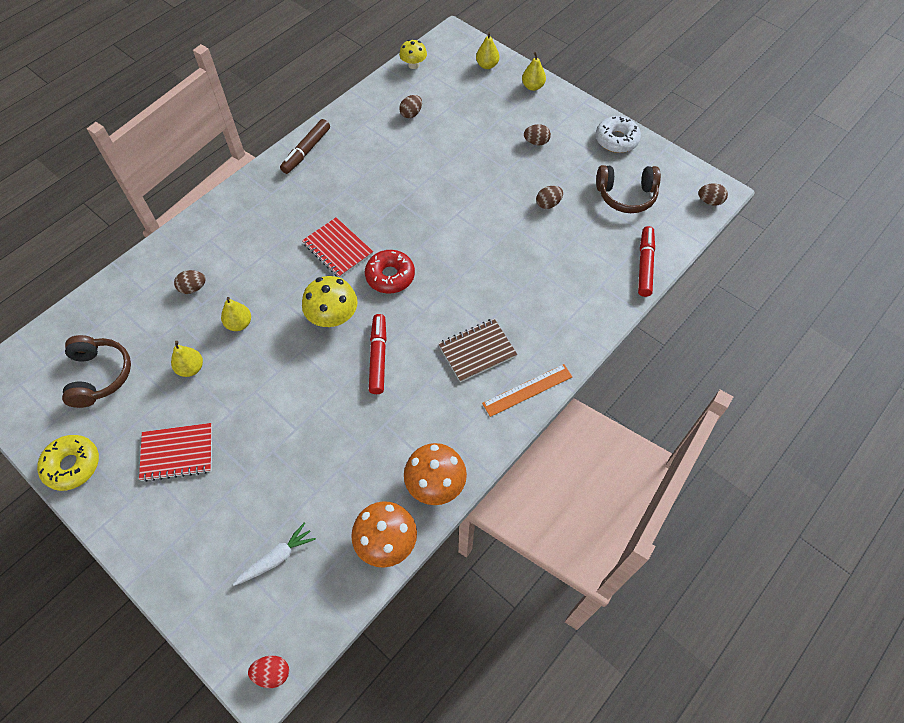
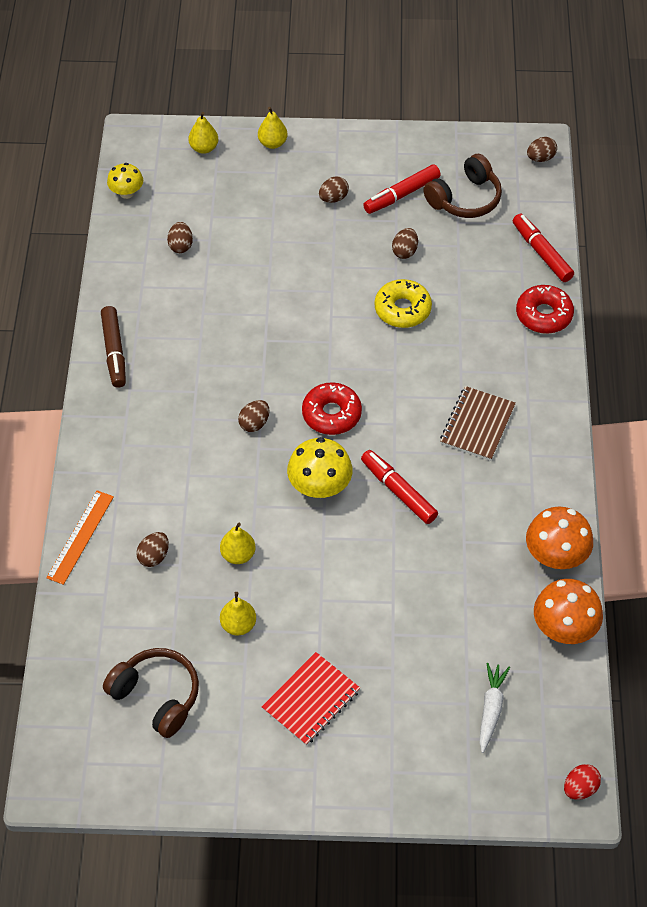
camera: 40 degrees left, 5 degrees down
yellow donut [37,435,99,491] -> yellow donut moved to [375,279,432,328]
red notebook [302,218,373,278] -> brown egg [238,400,269,432]
orange ruler [482,364,573,417] -> orange ruler moved to [46,490,114,585]
white donut [596,116,641,153] -> none
none -> red marker [363,164,441,214]
none -> red donut [516,285,574,334]

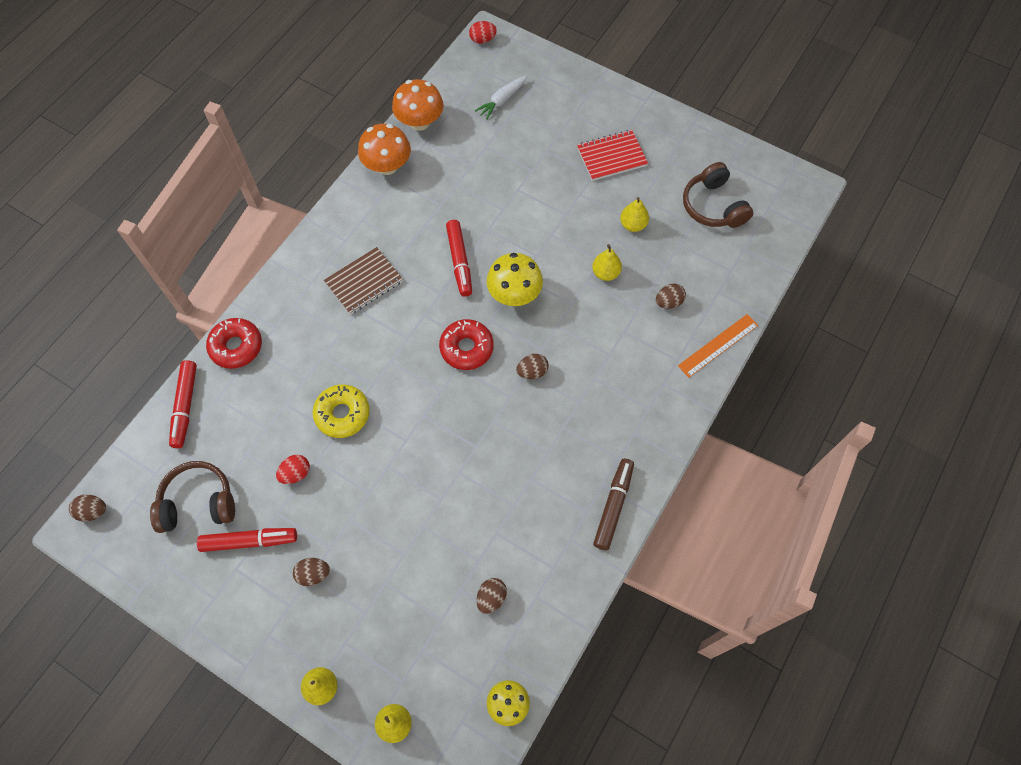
camera: 150 degrees left, 10 degrees up
brown egg [392,228,418,259] -> red egg [276,455,310,484]

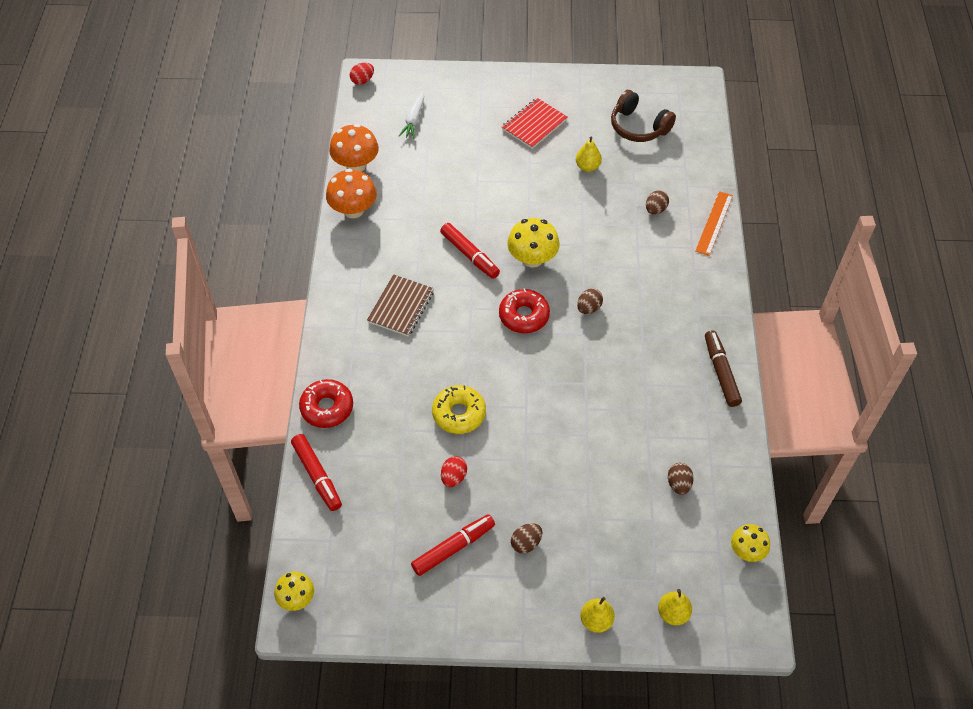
camera: 30 degrees left, 10 degrees down
brown egg [69,495,106,521] -> yellow mushroom [274,572,314,611]
brown headphones [150,461,235,533] -> none
yellow pear [592,244,622,281] -> none

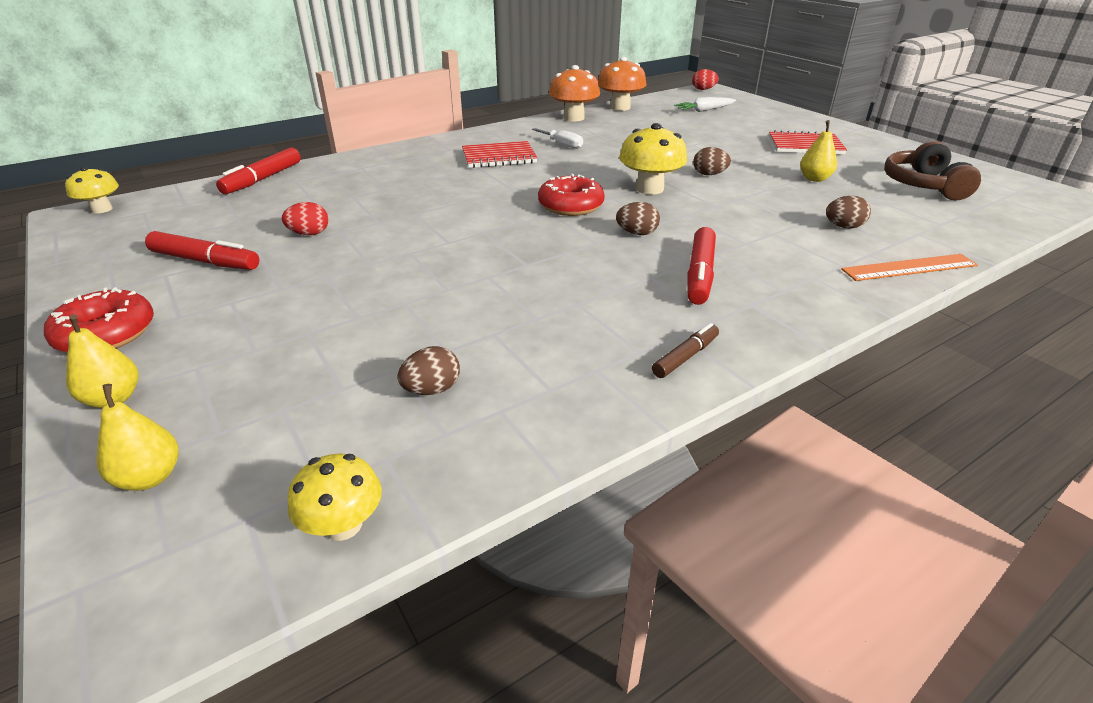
camera: 55 degrees right, 20 degrees down
red donut [299,379,353,428] -> red donut moved to [44,287,154,353]
brown notebook [367,274,434,336] -> red notebook [462,141,537,168]
yellow donut [432,385,486,434] -> none
red marker [440,223,500,279] -> red marker moved to [687,227,716,305]
brown egg [511,523,542,554] -> brown egg moved to [693,147,731,175]
brown marker [705,330,742,407] -> brown marker [652,323,719,378], size x0.62
none -> white screwdriver [532,128,583,149]

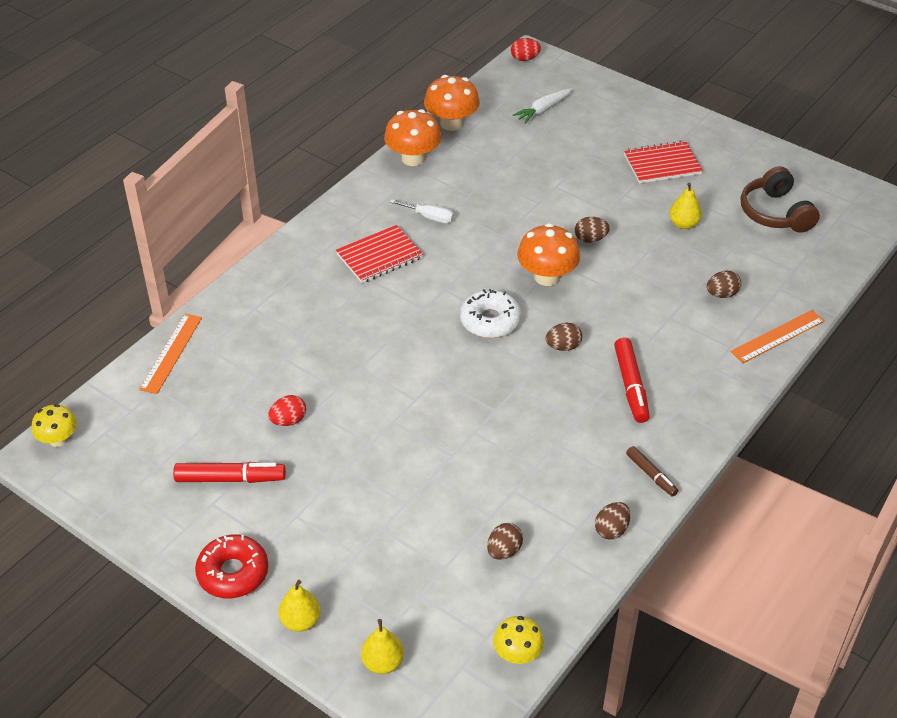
camera: 20 degrees left, 10 degrees up
red marker [216,148,301,194] -> orange ruler [139,314,202,394]
red donut [538,174,605,216] -> white donut [460,289,521,338]
yellow mushroom [619,123,687,195] -> orange mushroom [517,223,580,286]
brown marker [652,323,719,378] -> brown marker turned 120 degrees clockwise [626,446,678,497]
none -> brown egg [595,502,630,539]

